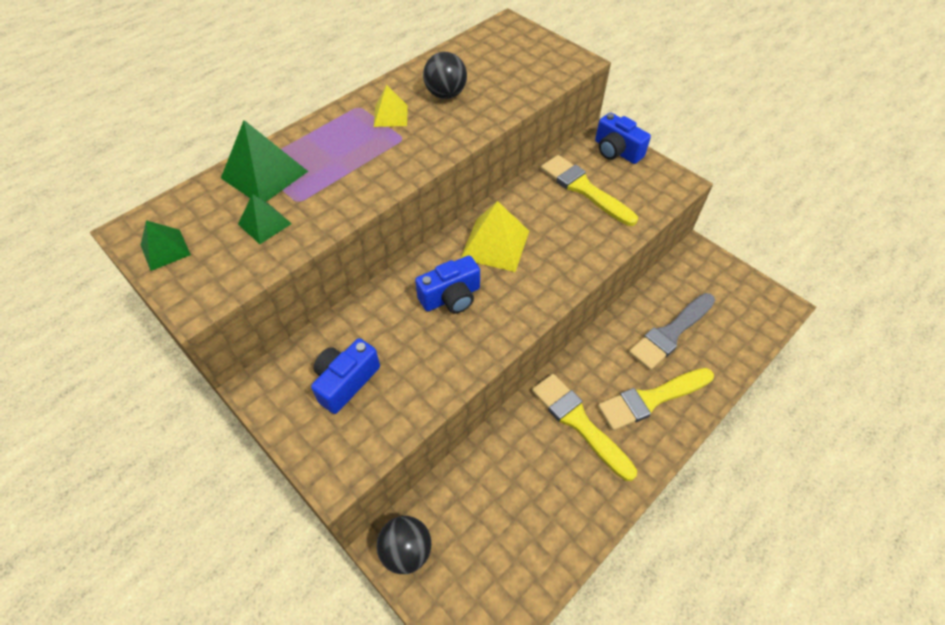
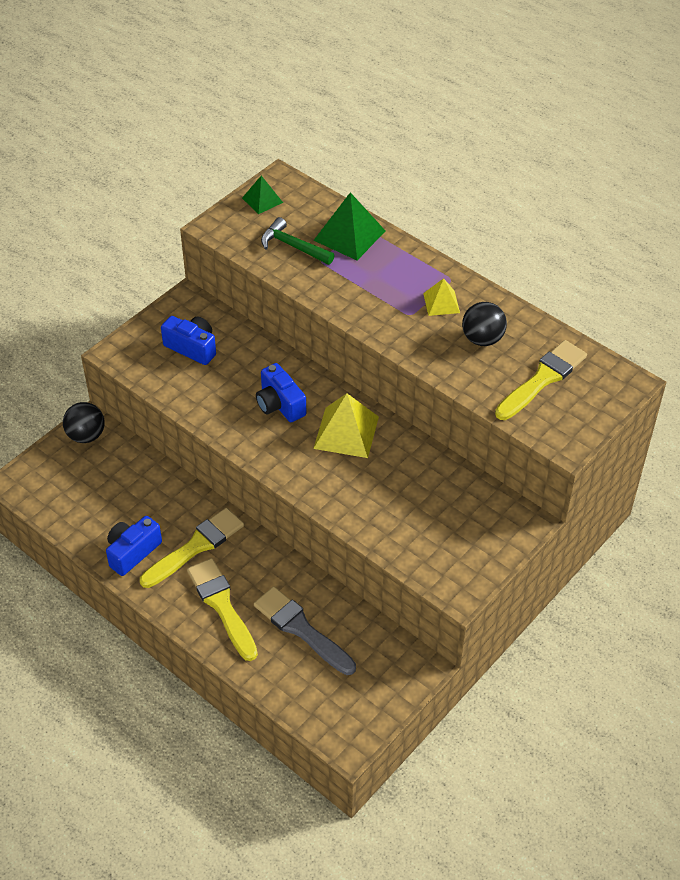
camera: 85 degrees right, 5 degrees down
green pyramid [238,194,292,244] -> green hammer [261,217,335,265]
yellow brush [540,155,638,226] -> yellow brush moved to [495,340,587,420]
blue camera [595,112,651,164] -> blue camera moved to [106,516,162,576]

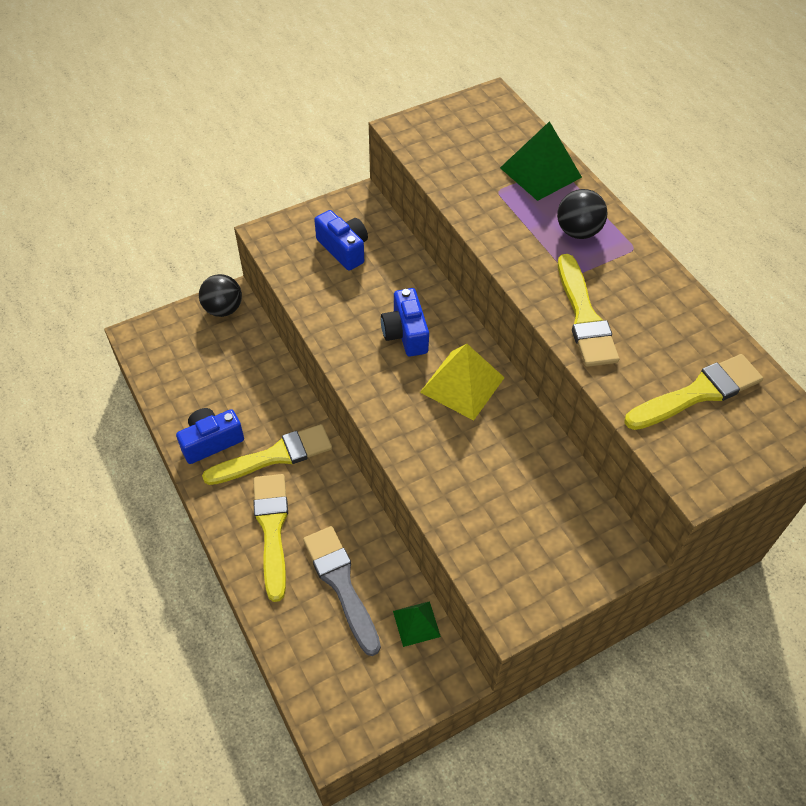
camera: 20 degrees right, 5 degrees up
green pyramid [242,176,283,214] -> green pyramid moved to [393,601,441,647]
green hammer [261,217,335,265] -> none
yellow pyramid [423,278,460,316] -> none
black ball [462,302,507,346] -> black ball moved to [557,189,608,239]
none -> yellow brush [558,254,619,367]

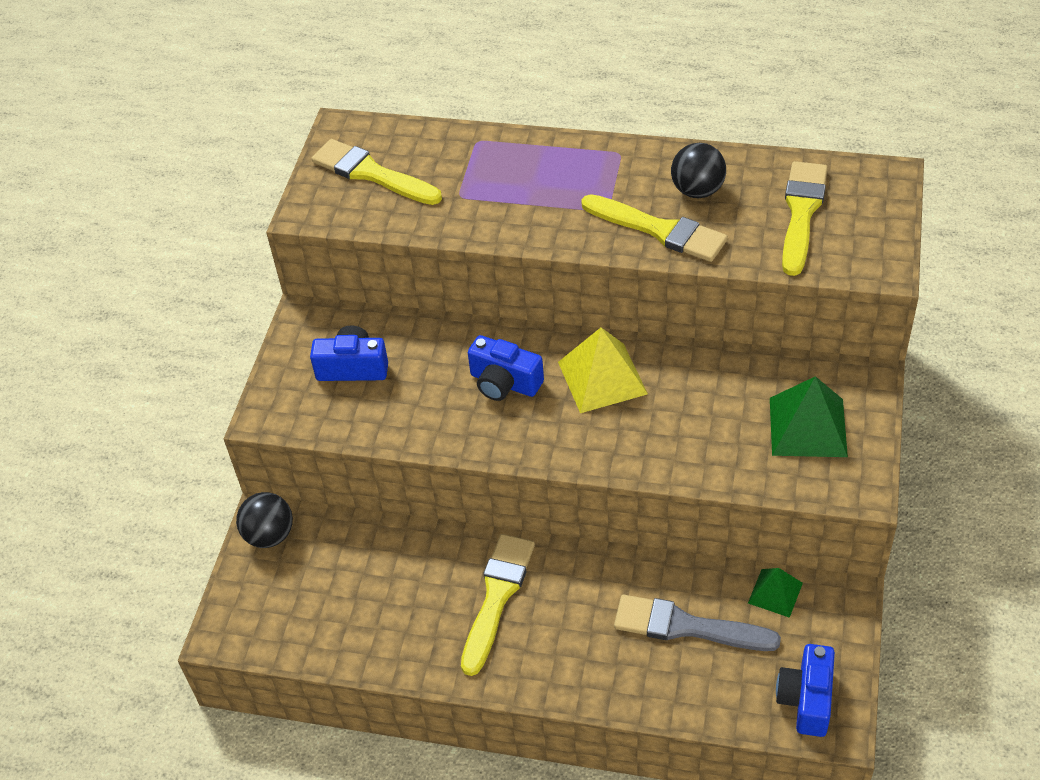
camera: 45 degrees left, 5 degrees down
blue camera [176,408,244,464] -> blue camera moved to [776,644,835,737]
yellow brush [253,474,288,602] -> yellow brush moved to [311,139,442,205]
green pyramid [500,121,582,201] -> green pyramid moved to [770,376,848,457]
black ball [557,189,608,239] -> black ball moved to [671,143,726,198]

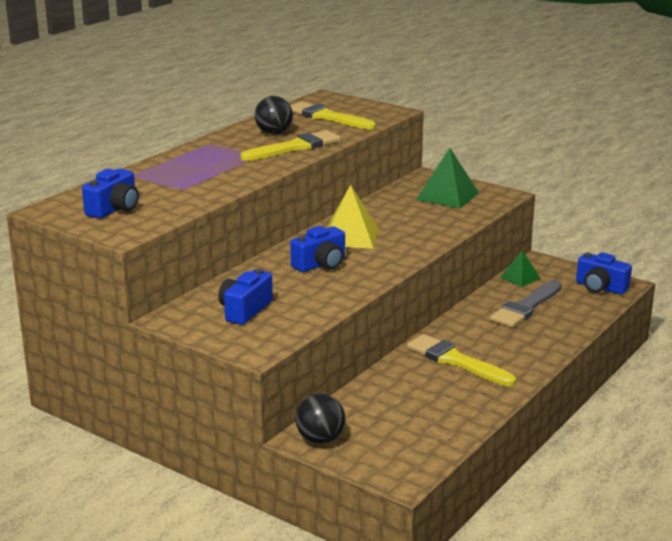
camera: 70 degrees left, 25 degrees down
yellow brush [311,139,442,205] -> blue camera [82,169,139,219]

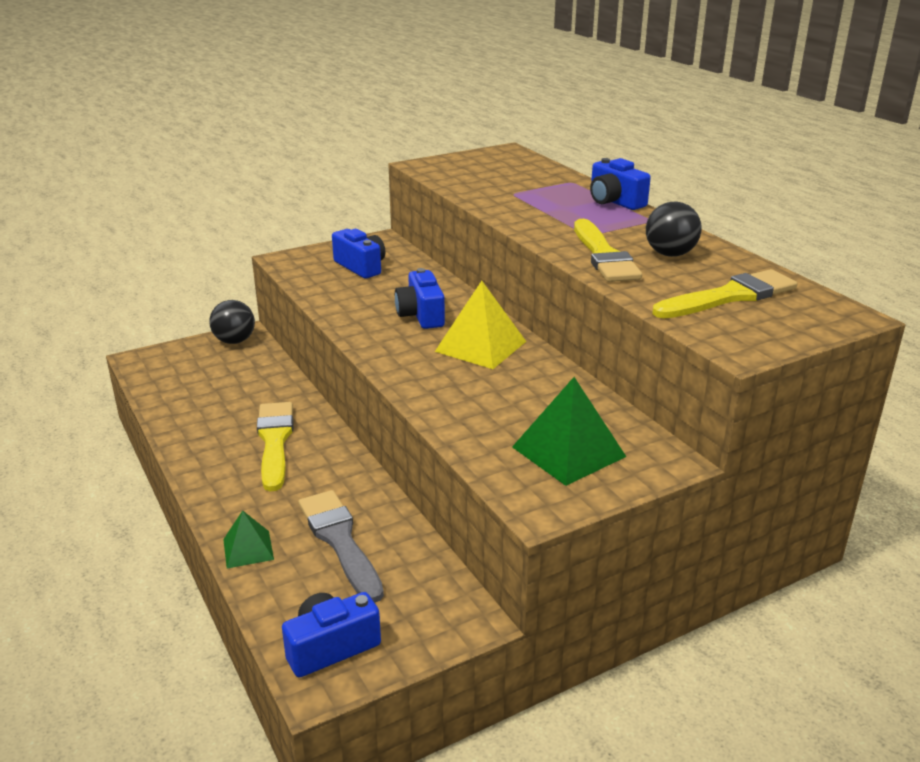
camera: 115 degrees right, 5 degrees up
blue camera [82,169,139,219] -> blue camera moved to [590,158,651,210]
yellow brush [407,334,516,386] -> yellow brush turned 75 degrees counterclockwise [257,402,293,492]
green pyramid [500,250,541,287] -> green pyramid moved to [223,510,274,569]

